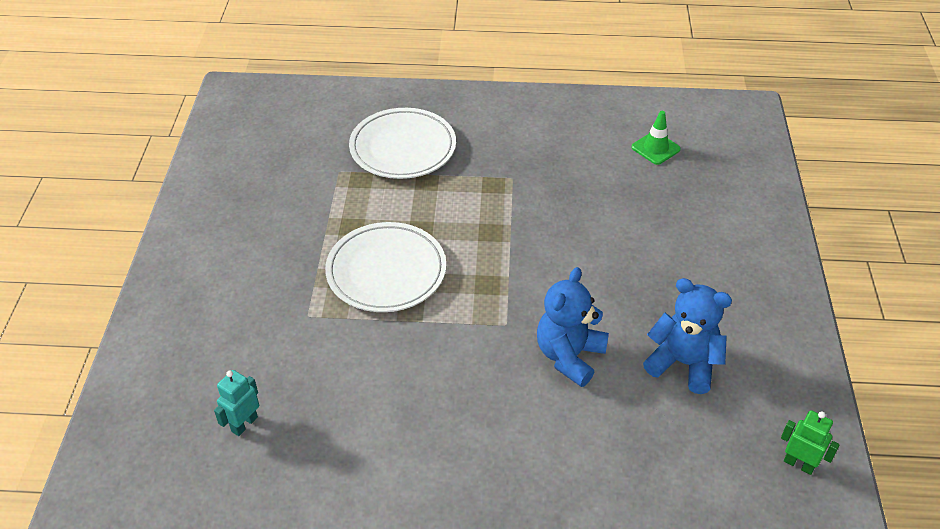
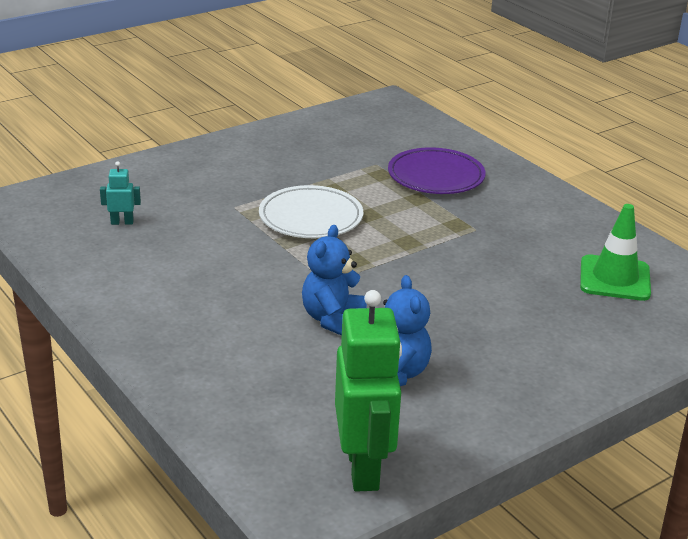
camera: 50 degrees right, 15 degrees down
white plate [349,108,456,179] -> purple plate [388,147,486,194]
blue teddy bear [537,267,609,387] -> blue teddy bear turned 60 degrees counterclockwise [302,225,367,336]
green traffic cone [631,111,681,165] -> green traffic cone [580,204,651,301], size x1.73
green robot [781,410,840,475] -> green robot [335,290,402,492], size x2.32

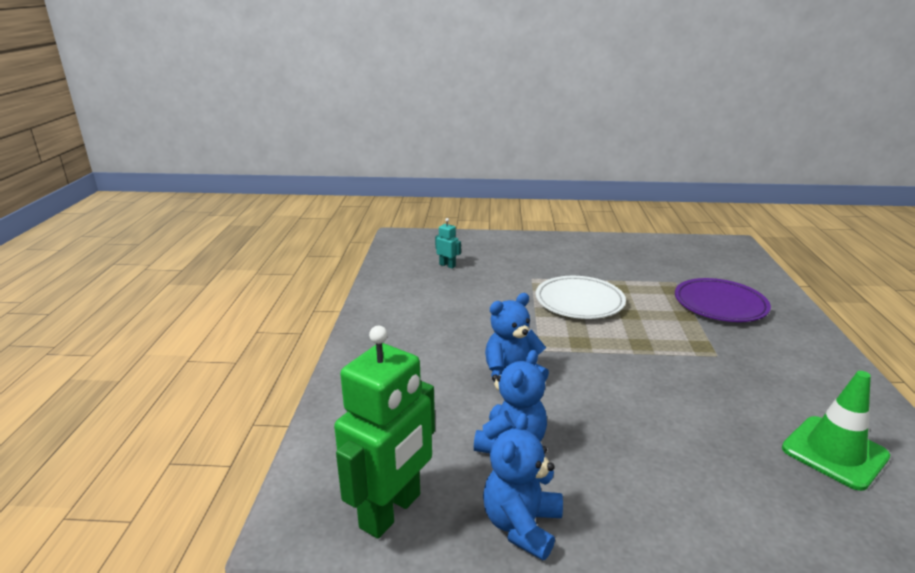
camera: 40 degrees right, 5 degrees down
none -> blue teddy bear [483,413,563,560]

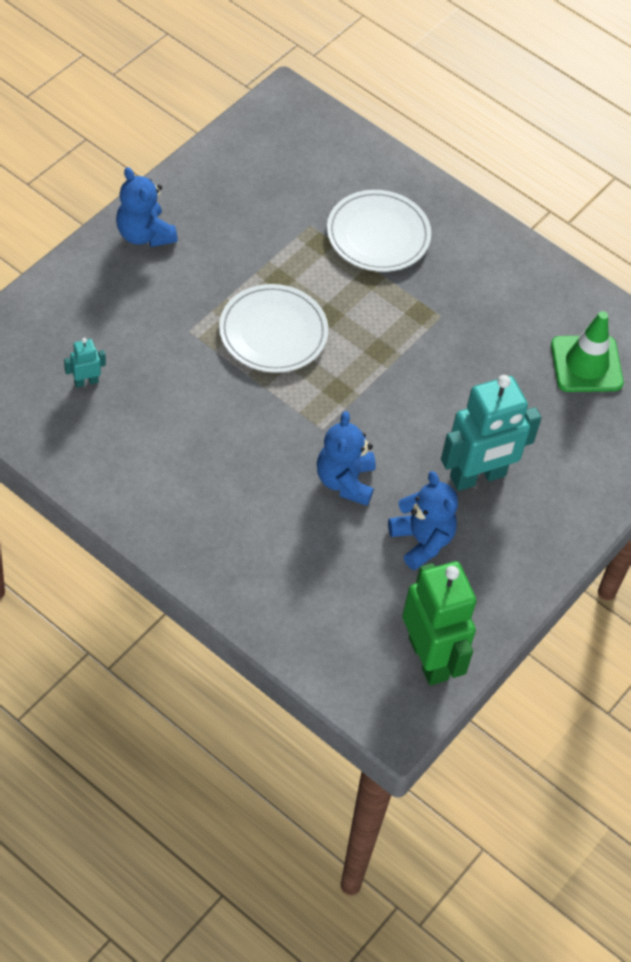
camera: 60 degrees left, 30 degrees up
blue teddy bear [483,413,563,560] -> blue teddy bear moved to [116,167,178,247]
purple plate [675,278,771,322] -> white plate [327,190,431,272]
none -> turquoise robot [441,375,542,491]

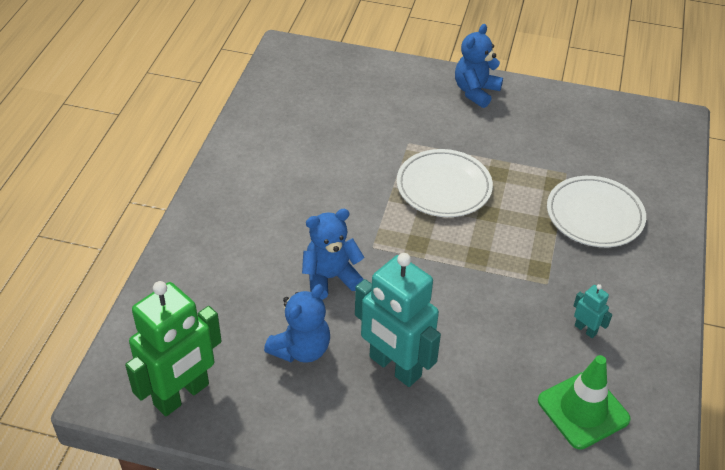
camera: 70 degrees right, 10 degrees down
turquoise robot [64,338,106,388] -> turquoise robot moved to [573,284,612,338]

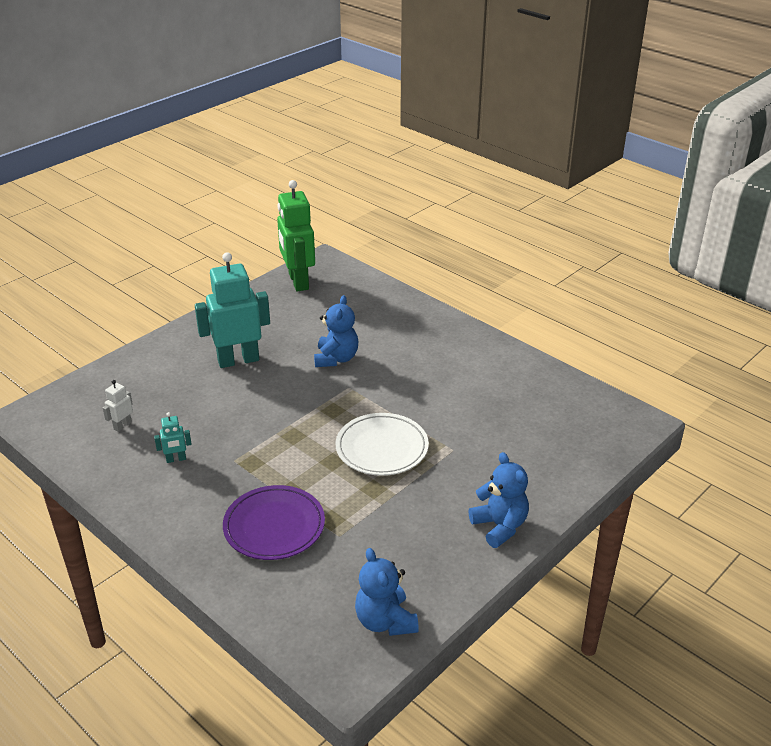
camera: 120 degrees right, 10 degrees down
blue teddy bear [264,284,330,363] -> blue teddy bear moved to [355,548,419,636]
green traffic cone [538,355,631,450] -> white robot [103,380,133,432]
white plate [547,176,646,247] -> purple plate [223,485,325,560]

